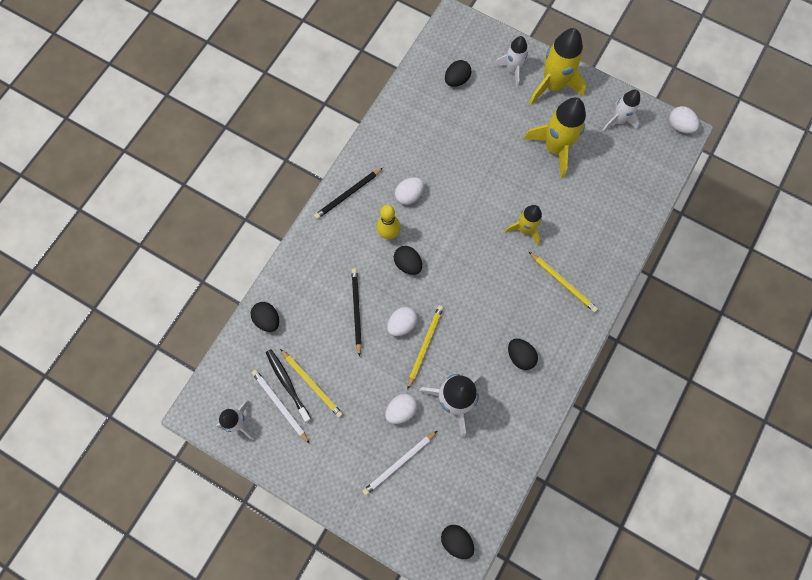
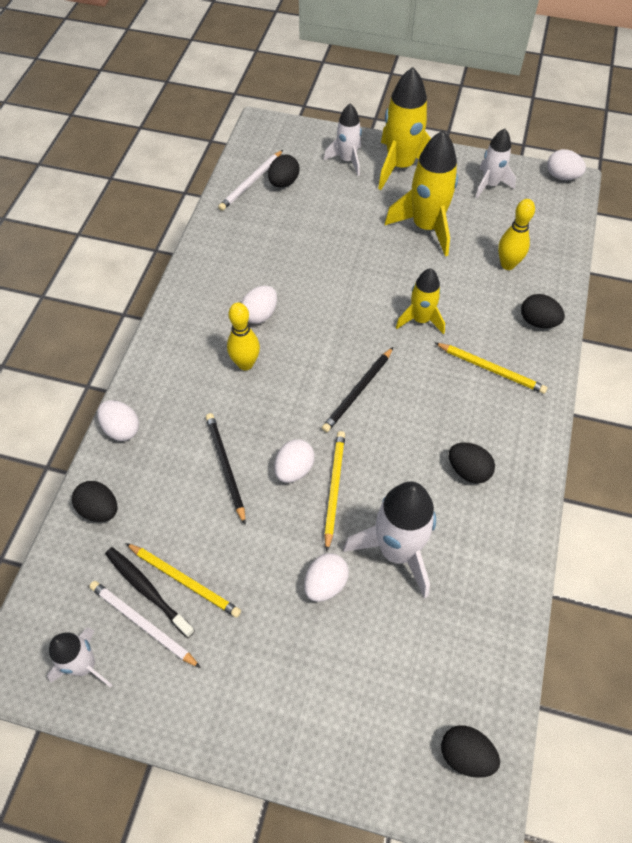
camera: 15 degrees left, 15 degrees down
black pencil [314,168,383,219] -> black pencil moved to [322,347,393,432]
white pencil [362,431,437,495] -> white pencil moved to [218,150,283,211]
black egg [394,246,422,275] -> black egg moved to [521,294,565,328]
none -> white egg [97,400,139,441]
none -> yellow bowling pin [498,199,535,270]

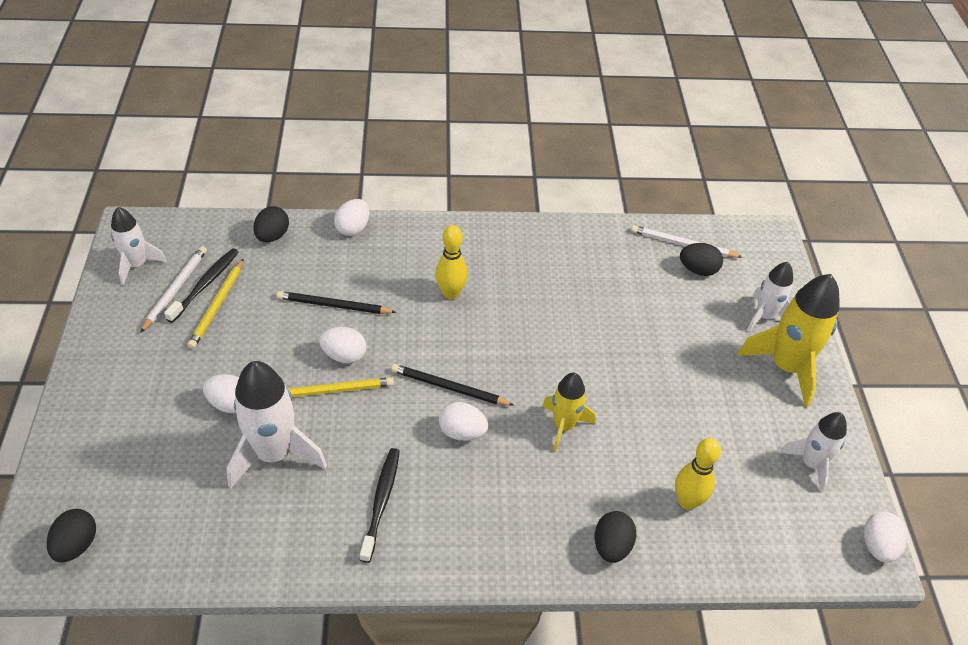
camera: 70 degrees right, 10 degrees down
black pencil [206,413,246,524] -> black pencil turned 135 degrees counterclockwise [277,291,396,314]
white egg [241,286,277,324] -> white egg moved to [439,402,488,441]
yellow rocket [385,131,458,256] -> none
yellow pencil [435,343,548,394] -> none
black egg [449,442,495,484] -> black toothbrush [360,448,400,563]

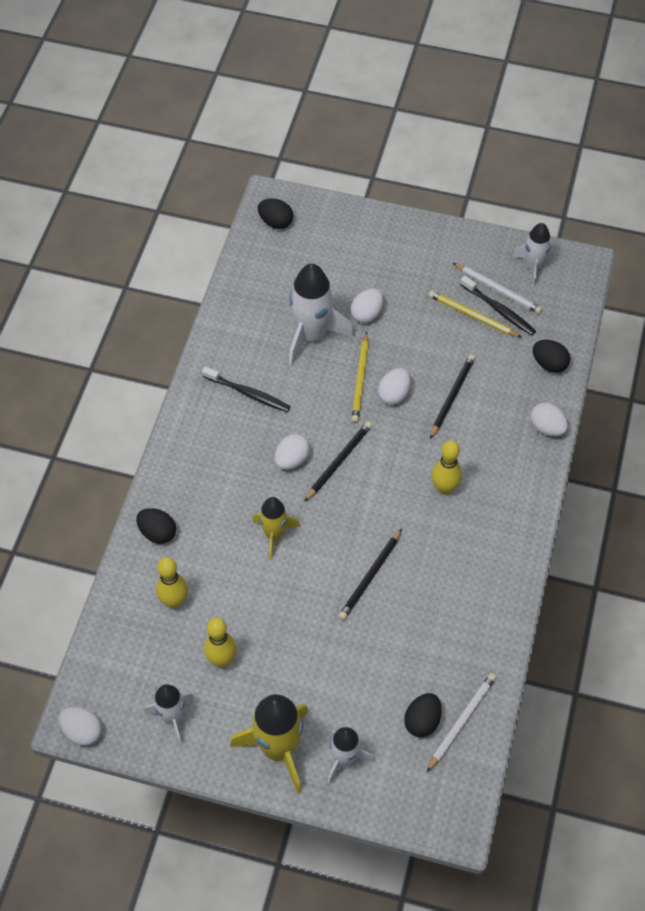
camera: 110 degrees right, 10 degrees up
none -> yellow bowling pin [204,618,237,667]
none -> black pencil [339,529,402,620]

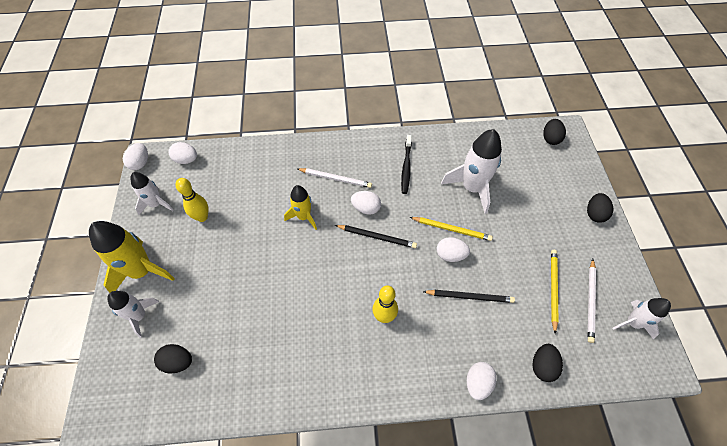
camera: 70 degrees right, 0 degrees up
black egg [136,508,176,544] -> black egg moved to [587,193,613,223]
yellow bowling pin [156,557,188,609] -> none
black pencil [339,529,402,620] -> none
white egg [351,288,383,323] -> white egg moved to [168,142,197,164]
yellow pencil [351,332,369,423] -> yellow pencil turned 150 degrees counterclockwise [410,217,493,241]
white pencil [427,673,496,772] -> white pencil moved to [298,168,372,188]
black toothbrush [460,276,536,336] -> none

